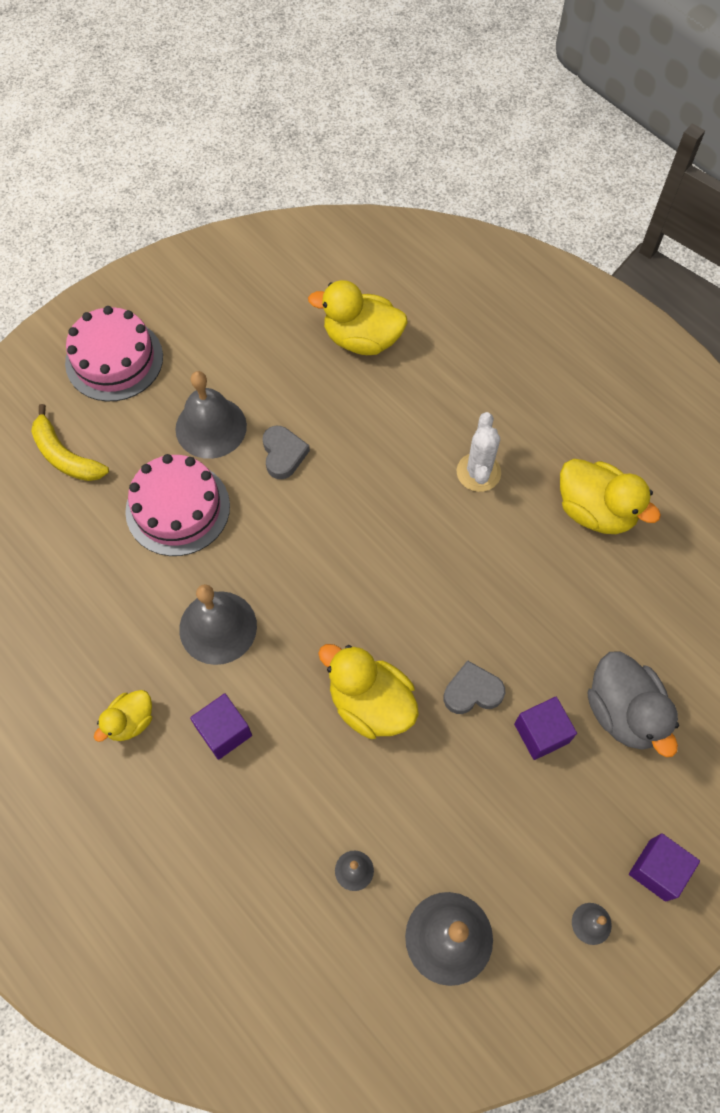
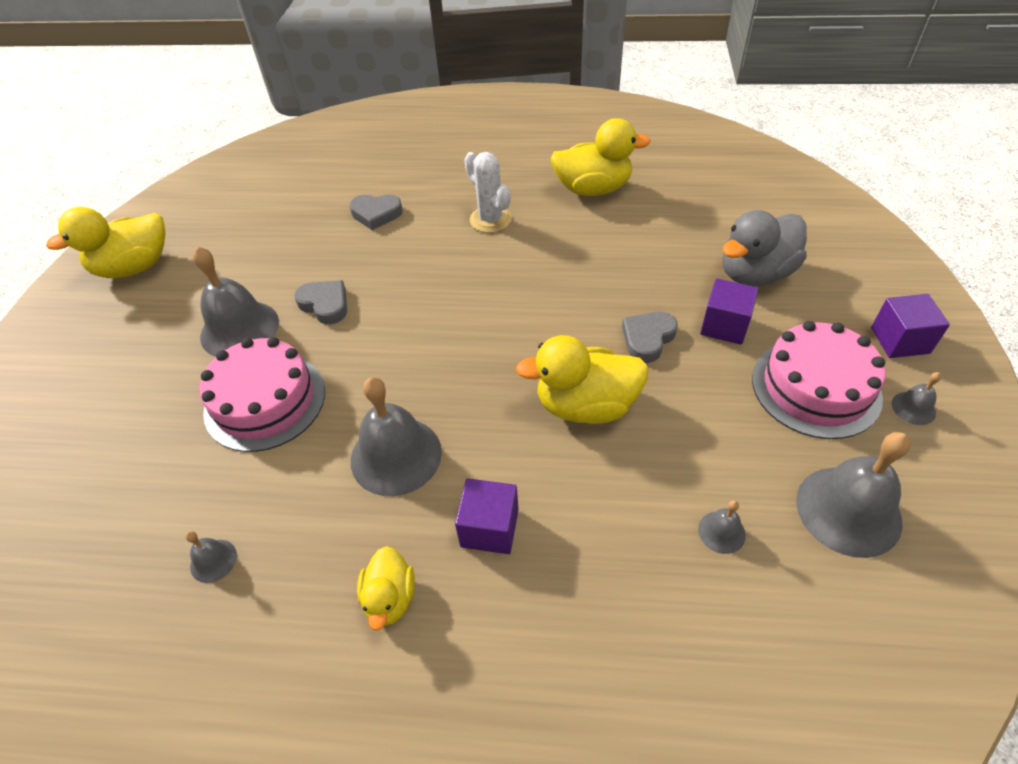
camera: 40 degrees left, 15 degrees down
yellow banana [31,404,109,481] -> none
pink cake [65,306,163,401] -> pink cake moved to [752,321,886,439]
yellow duck [308,280,408,355] -> yellow duck moved to [46,207,165,278]
grey duck [588,651,679,757] -> grey duck turned 120 degrees clockwise [722,210,807,286]
none -> grey bell [185,531,237,583]
none -> grey heart [350,195,403,230]

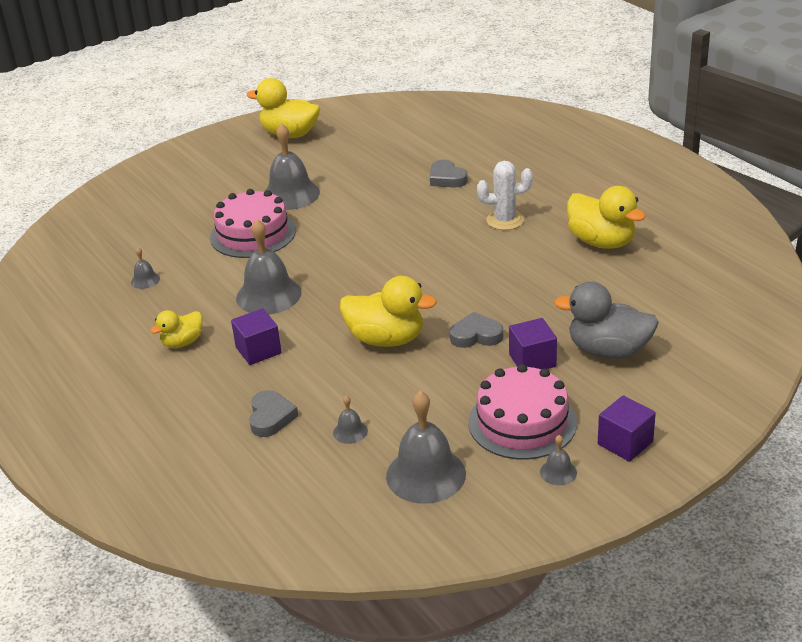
camera: 50 degrees right, 15 degrees down
grey heart [294,280,347,324] -> grey heart moved to [249,390,298,437]
white cactus [464,152,512,233] -> white cactus turned 75 degrees clockwise [477,161,533,230]
yellow duck [516,335,649,424] -> yellow duck turned 150 degrees clockwise [340,276,437,347]

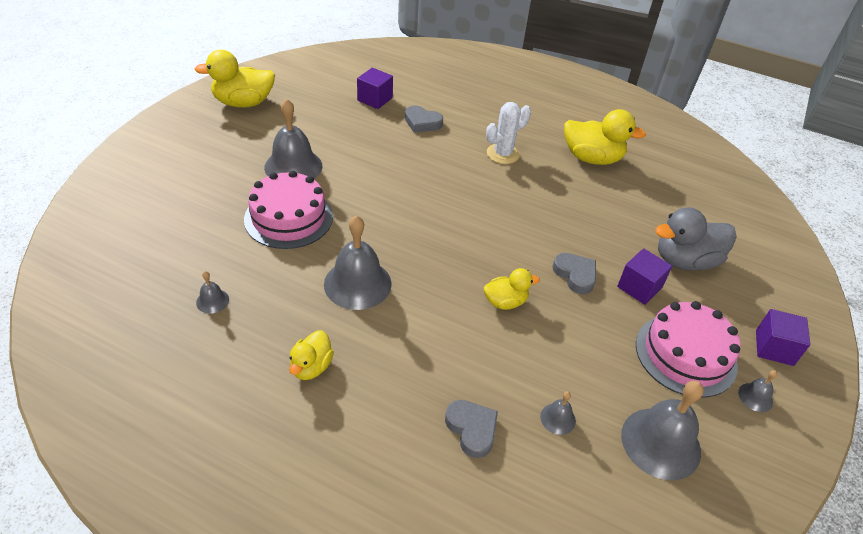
camera: 35 degrees left, 10 degrees up
purple cube [231,308,282,365] -> purple cube moved to [357,68,393,109]
yellow duck [340,276,437,347] -> yellow duck [484,268,540,310], size x0.58
grey heart [450,312,503,348] -> grey heart turned 90 degrees clockwise [553,253,596,294]

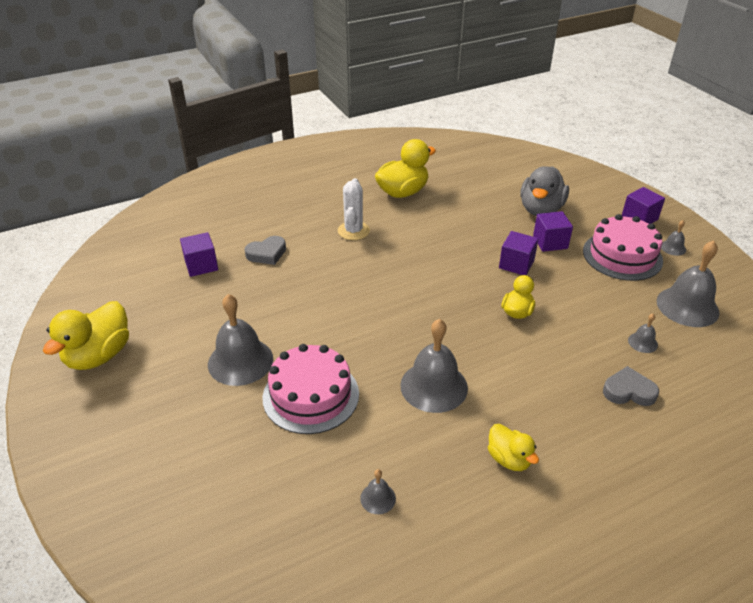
camera: 50 degrees left, 5 degrees down
grey heart [553,253,596,294] -> purple cube [499,231,538,275]

